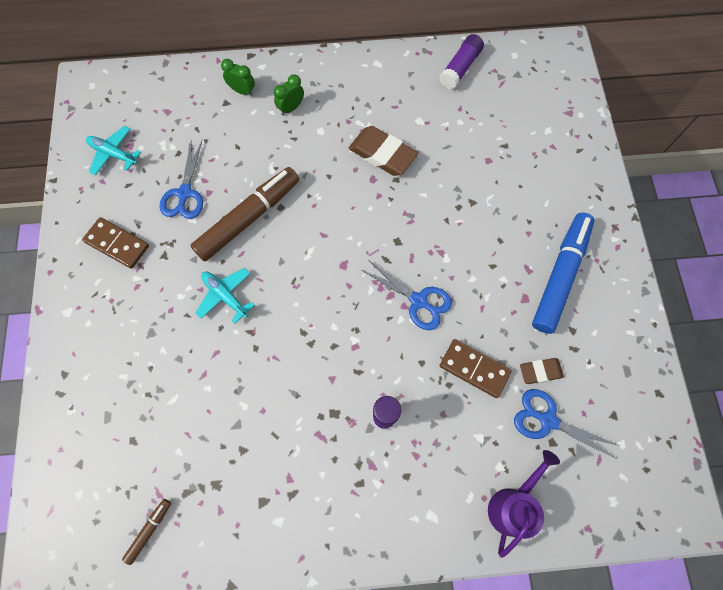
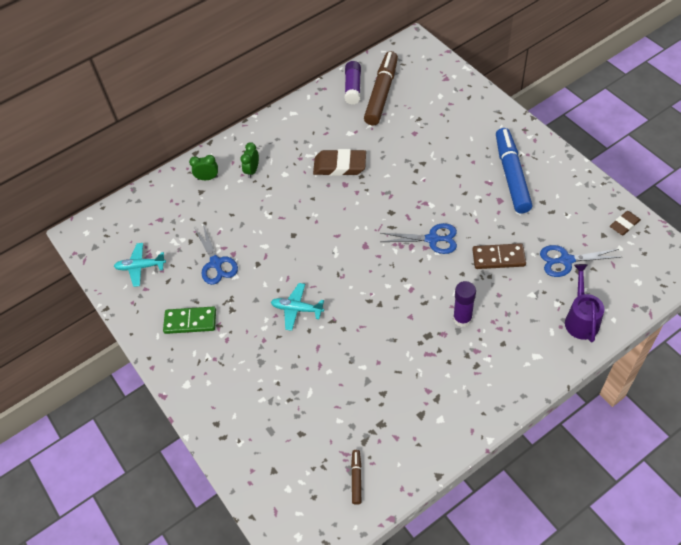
camera: 25 degrees left, 15 degrees down
brown domino [82,217,149,269] -> green domino [163,306,216,334]
brown marker [190,167,299,261] -> brown marker moved to [364,51,398,125]
brown eraser [520,358,564,384] -> brown eraser moved to [610,211,641,235]

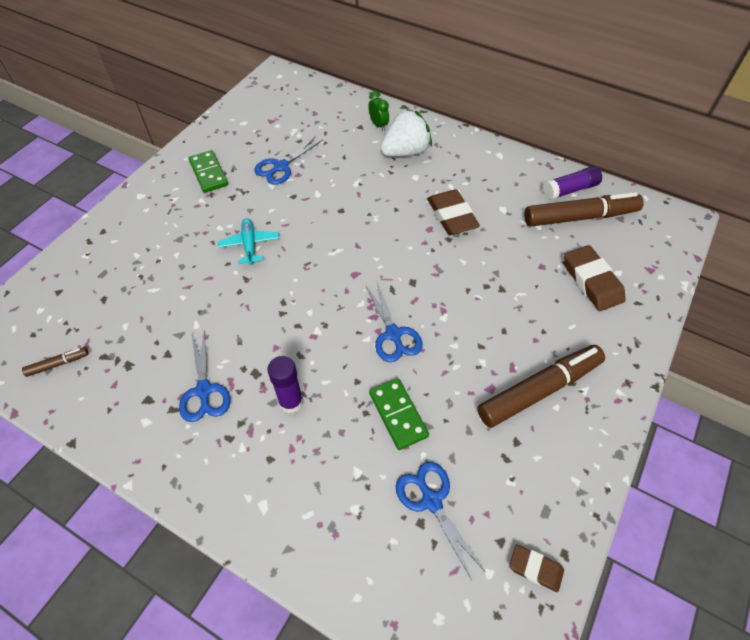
camera: 60 degrees right, 0 degrees up
turquoise plane [114,243,166,287] -> none
green clock [240,142,259,178] -> white strawberry [380,109,432,157]
brown domino [472,243,526,269] -> green domino [369,378,429,450]
blue marker [496,128,532,213] -> brown marker [477,345,605,428]
purple watering can [565,264,605,342] -> none
none -> blue scissors [179,329,230,422]
none -> brown eraser [564,245,626,311]

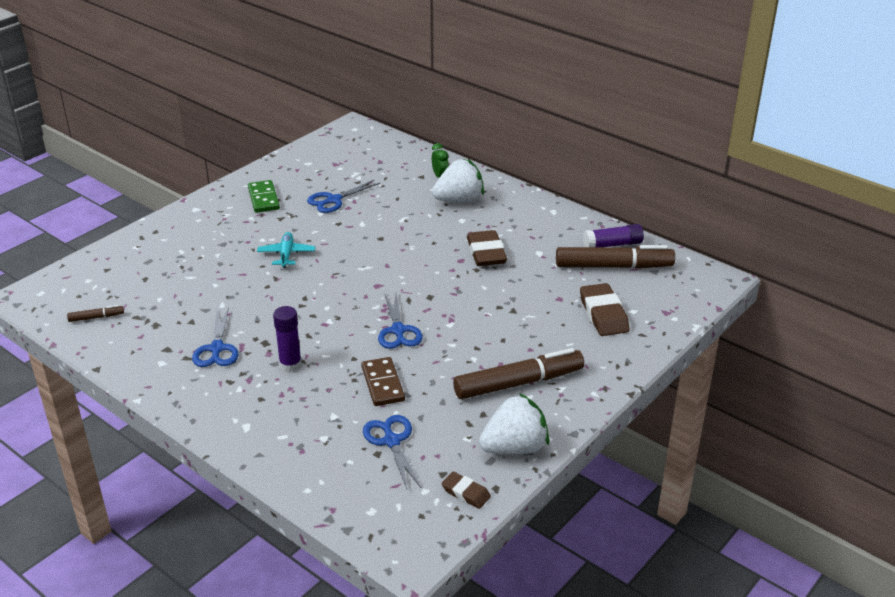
camera: 10 degrees right, 20 degrees down
green domino [369,378,429,450] -> brown domino [361,357,405,406]
none -> white strawberry [479,393,549,454]

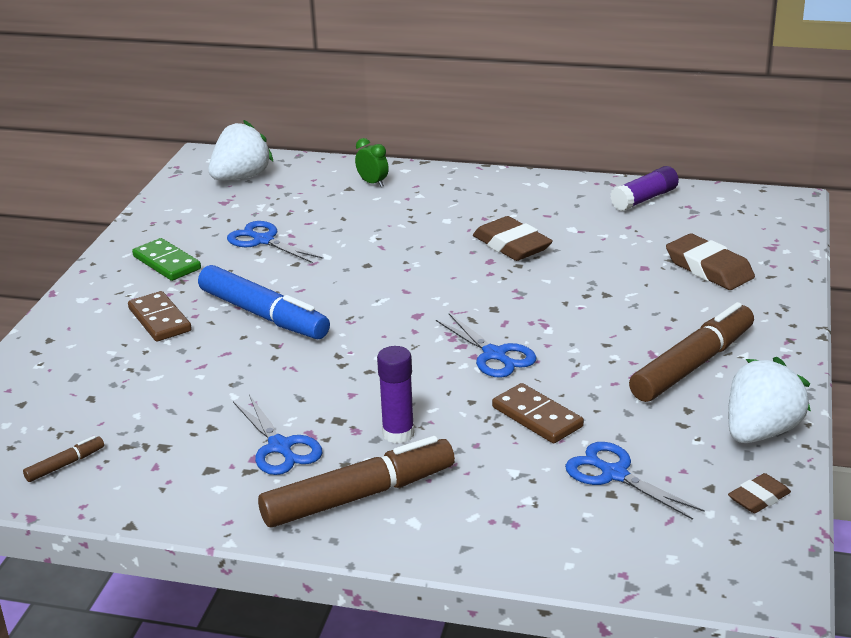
camera: 25 degrees left, 5 degrees down
turquoise plane [257,232,315,268] -> blue marker [198,265,330,339]
blue scissors [307,180,380,213] -> blue scissors turned 105 degrees clockwise [227,221,323,263]
white strawberry [432,159,484,202] -> white strawberry moved to [209,120,274,180]
brown eraser [442,472,491,509] -> brown eraser turned 45 degrees counterclockwise [728,473,791,513]
brown marker [556,245,675,269] -> brown marker moved to [258,436,455,528]
none -> brown domino [128,291,192,342]

